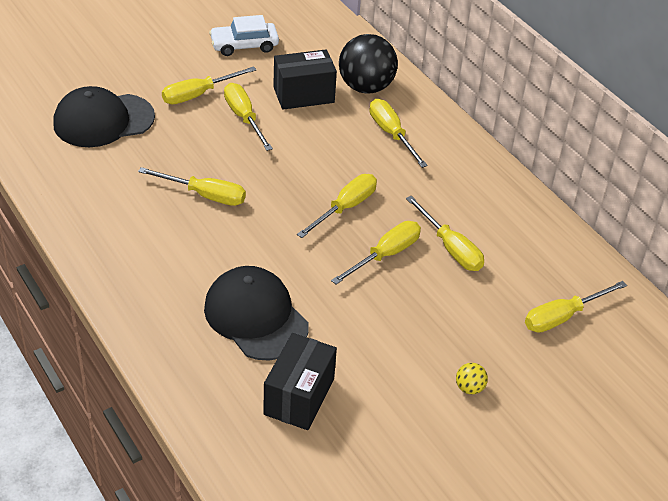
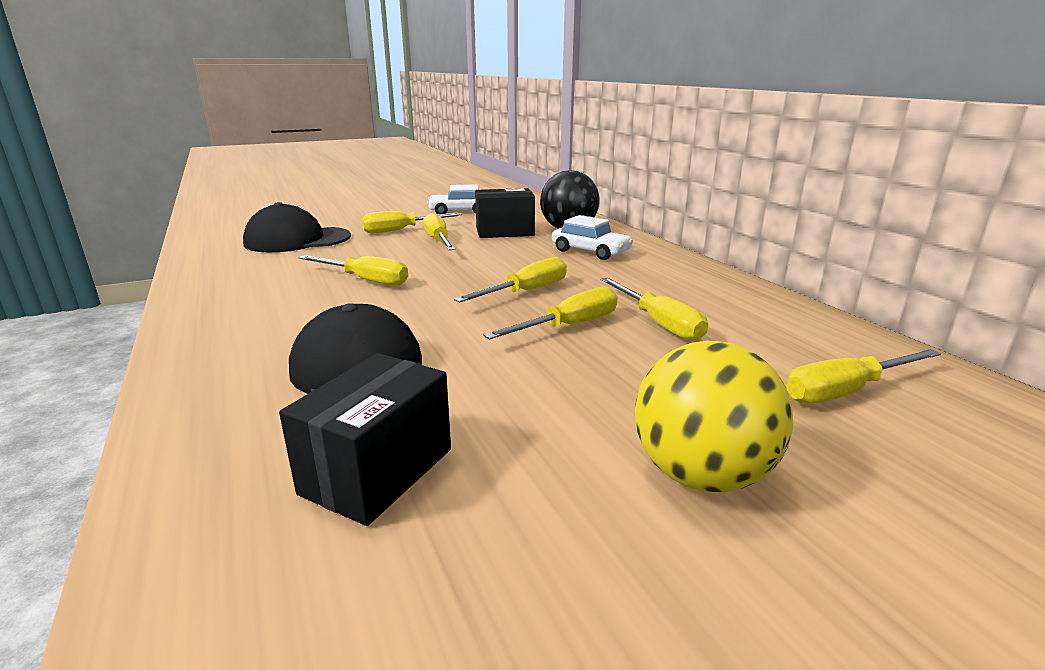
camera: 10 degrees right, 20 degrees down
yellow screwdriver [370,99,428,168] -> white car [552,215,633,260]
yellow ball [456,363,488,394] -> yellow ball [635,341,793,492], size x2.38

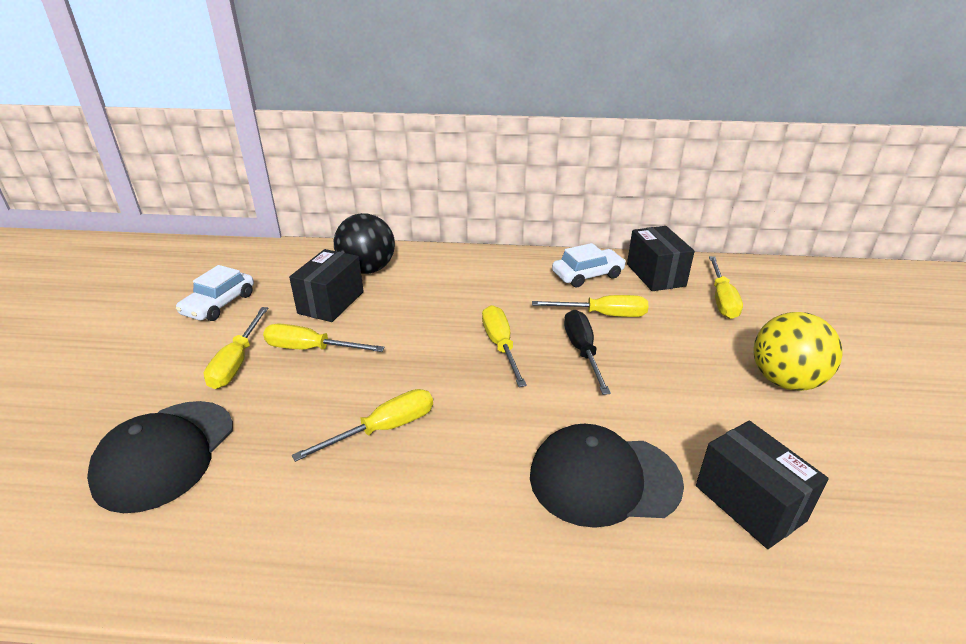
camera: 60 degrees left, 10 degrees up
yellow screwdriver [484,287,618,340] -> black screwdriver [564,310,611,395]
white car [552,215,633,260] -> white car moved to [552,243,626,287]
none -> black box [627,226,695,291]

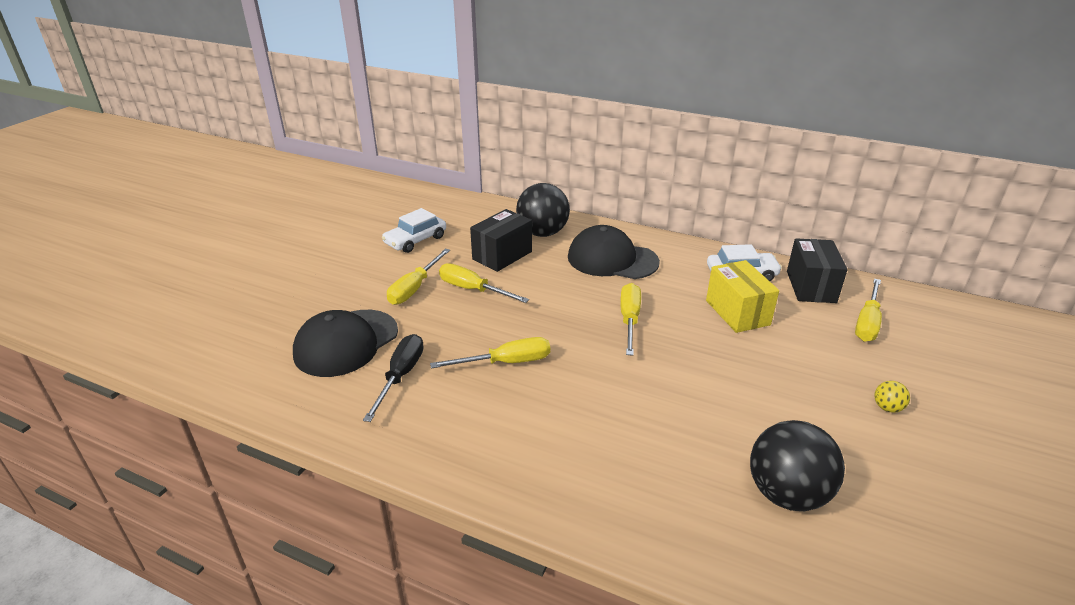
camera: 20 degrees right, 0 degrees up
black cap [530,424,684,528] -> black cap moved to [568,225,660,279]
yellow screwdriver [532,295,649,317] -> yellow box [706,260,779,333]
black screwdriver [564,310,611,395] -> black screwdriver moved to [363,334,423,422]
black box [696,421,829,549] -> black ball [750,420,845,511]
yellow ball [754,312,842,391] -> yellow ball [874,381,910,413], size x0.42

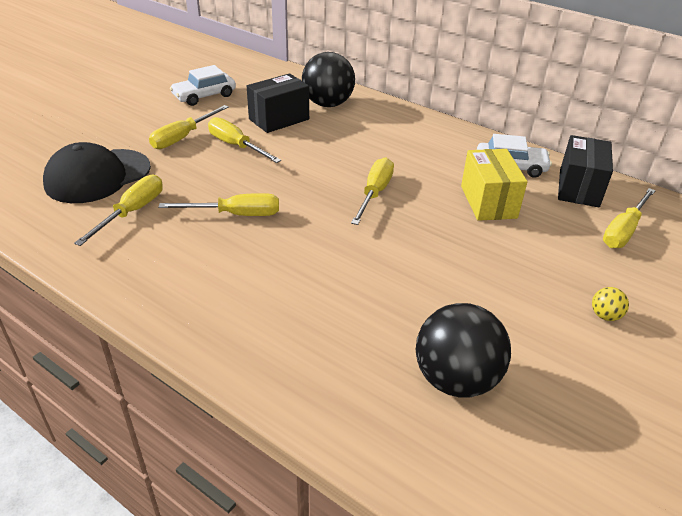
camera: 10 degrees right, 5 degrees up
black screwdriver [363,334,423,422] -> yellow screwdriver [74,175,163,246]
black cap [568,225,660,279] -> none

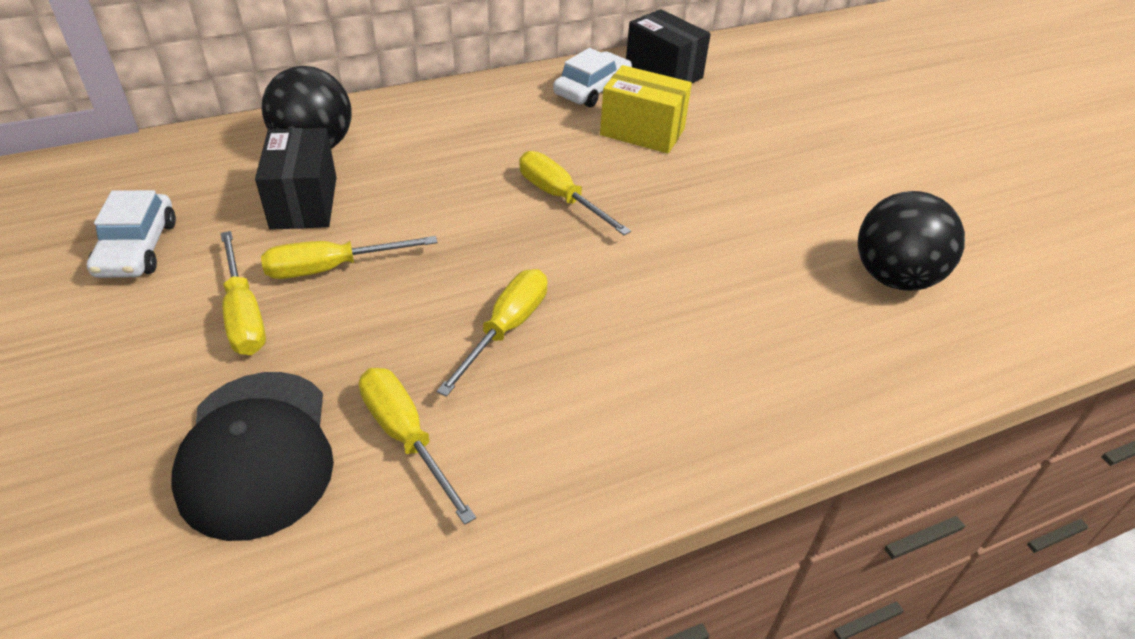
camera: 60 degrees left, 5 degrees up
yellow ball [592,287,629,321] -> none
yellow screwdriver [603,188,656,248] -> none

